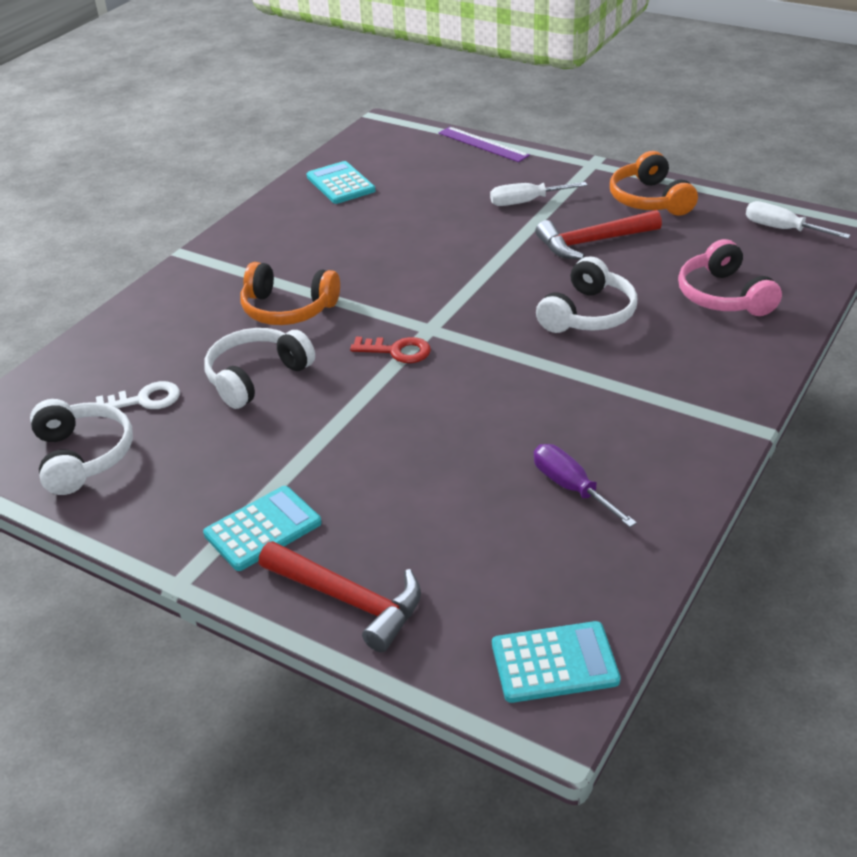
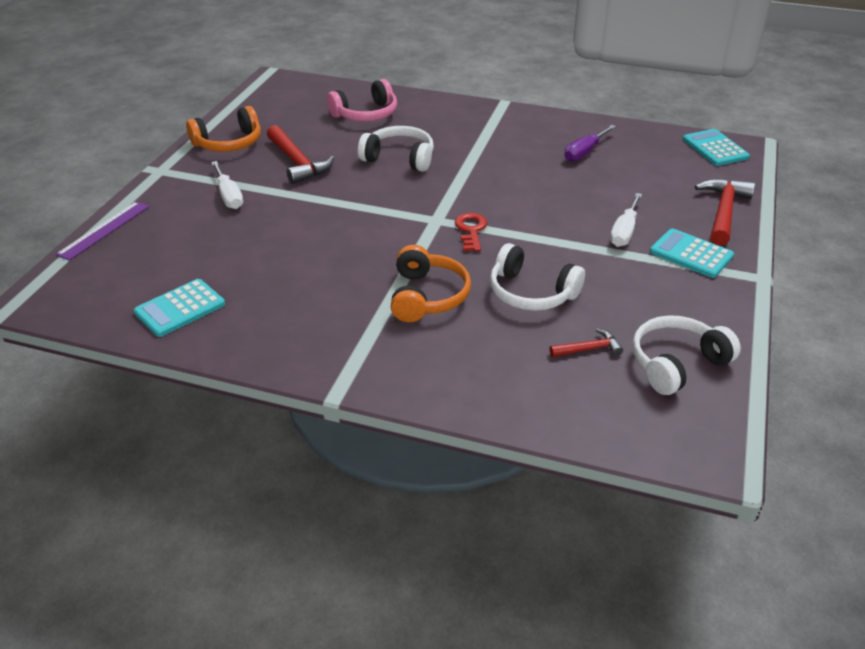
camera: 105 degrees left, 0 degrees up
white key [96,381,180,409] -> red hammer [550,328,623,357]
white screwdriver [746,201,851,239] -> white screwdriver moved to [610,193,642,247]

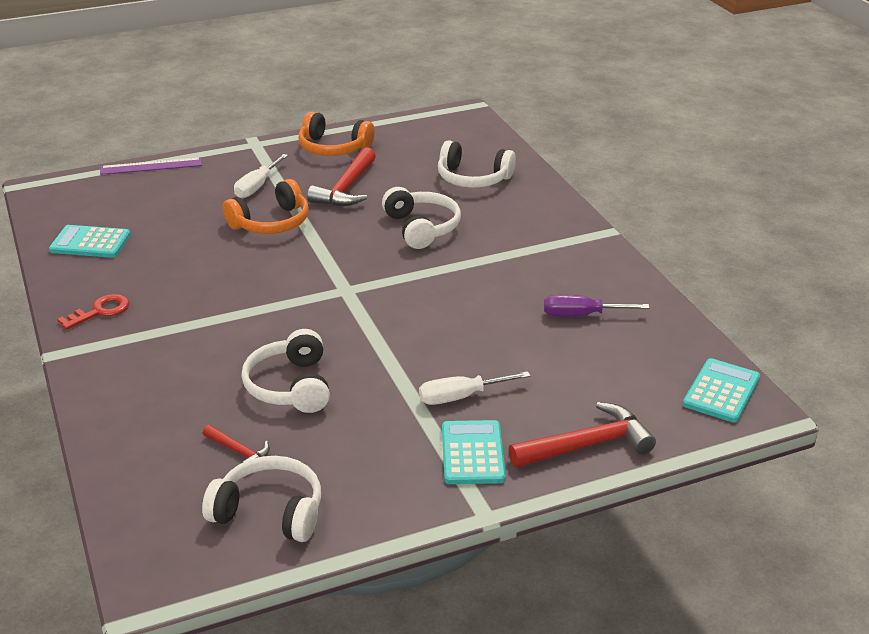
camera: 50 degrees right, 5 degrees down
pink headphones [327,79,397,121] -> white headphones [438,140,516,188]
orange headphones [391,245,471,322] -> orange headphones moved to [222,179,309,234]
red key [455,213,487,251] -> red key moved to [57,294,129,330]

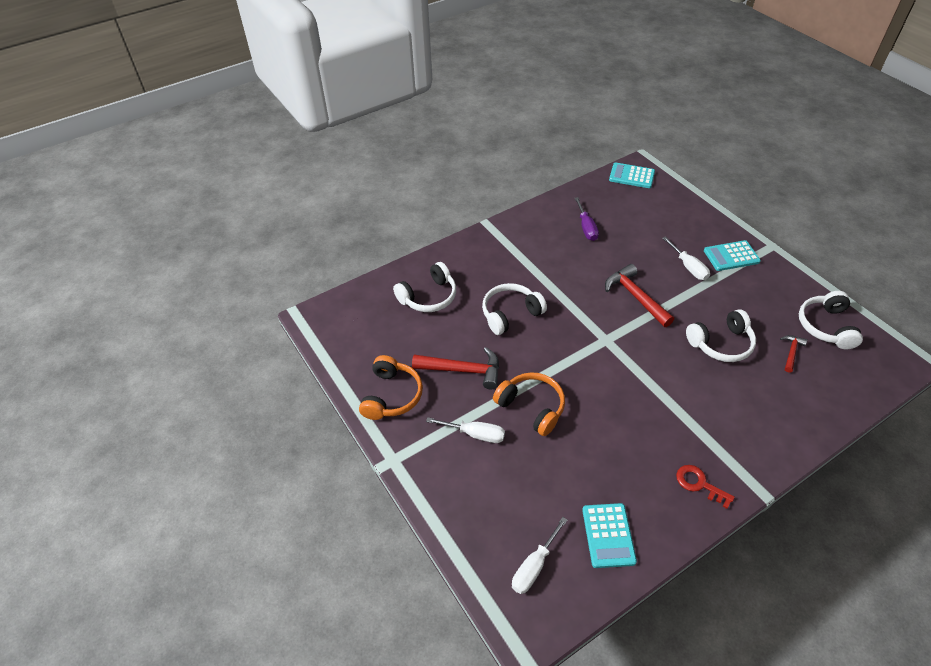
camera: 100 degrees left, 15 degrees up
purple ruler [100,157,202,175] -> none
white headphones [438,140,516,188] -> white headphones turned 45 degrees clockwise [393,262,456,312]
red hammer [508,402,656,468] -> red hammer moved to [605,264,674,327]
none -> white screwdriver [512,517,567,594]

